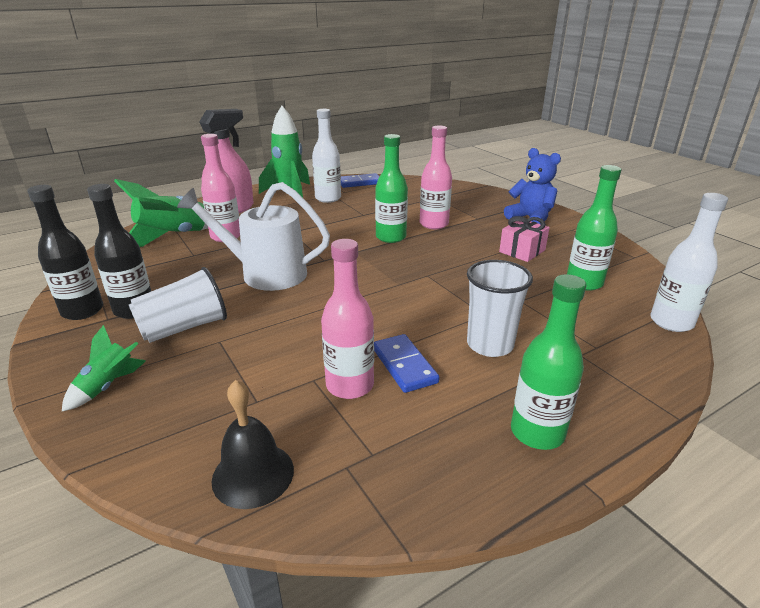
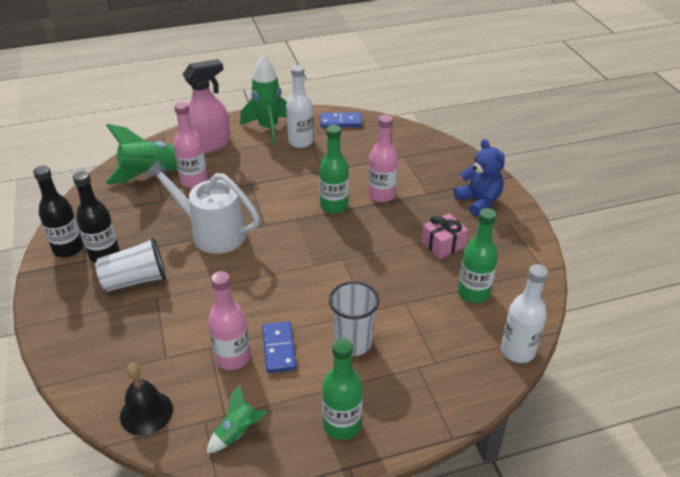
camera: 15 degrees right, 10 degrees up
green rocket [62,325,146,411] -> green rocket moved to [206,384,267,454]

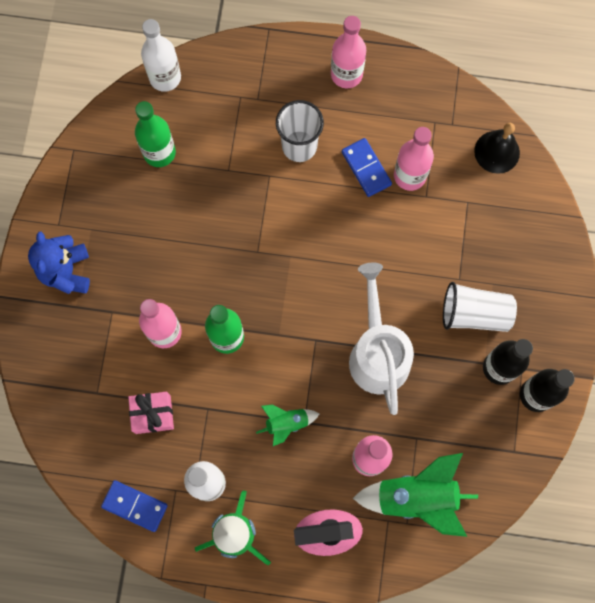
camera: 155 degrees left, 35 degrees up
white watering can [145,160,260,254] -> white watering can turned 150 degrees counterclockwise [349,263,414,415]
green rocket [206,384,267,454] -> green rocket moved to [256,405,319,446]
blue domino [262,321,296,373] -> blue domino turned 45 degrees counterclockwise [342,138,392,197]
green bottle [322,338,363,440] -> pink bottle [331,16,366,88]
pink gift [421,213,468,259] -> pink gift moved to [128,392,174,434]

